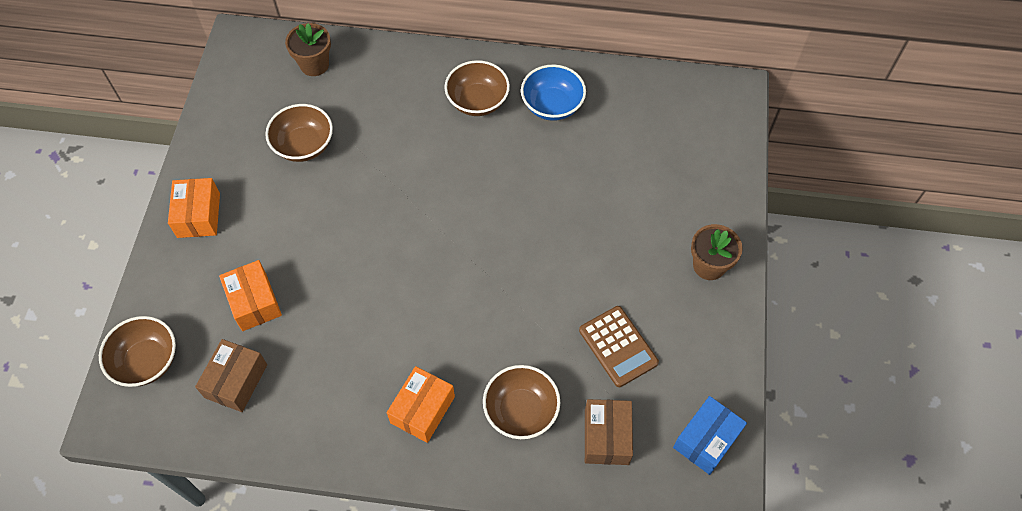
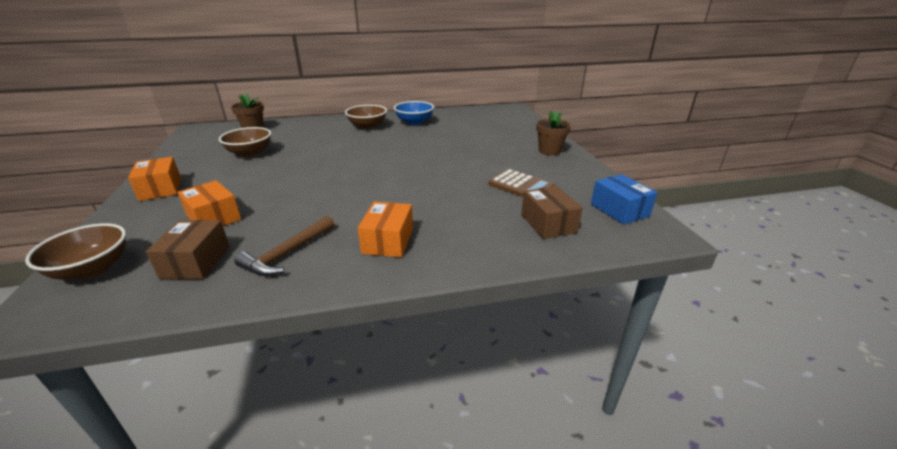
camera: 20 degrees left, 30 degrees down
brown bowl [483,365,560,439] -> none
blue box [673,396,747,475] -> blue box turned 45 degrees counterclockwise [591,174,657,225]
none -> brown hammer [234,216,334,276]

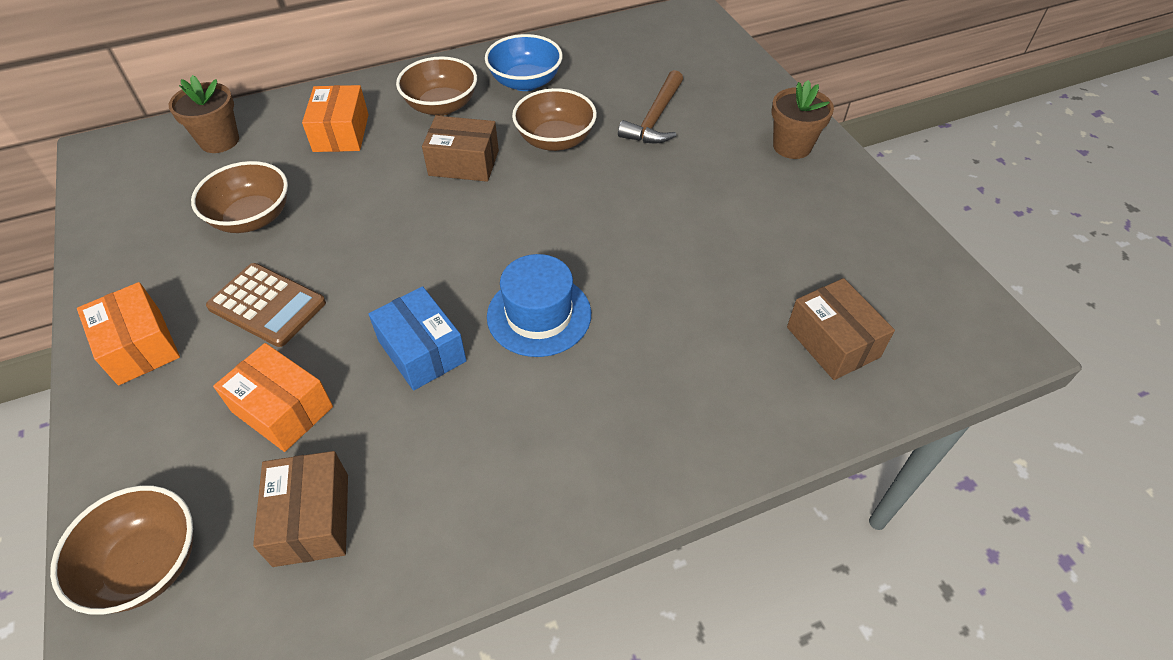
camera: 10 degrees left, 20 degrees up
brown hammer [234,216,334,276] -> brown hammer moved to [618,70,683,144]
orange box [358,202,413,257] -> orange box moved to [302,85,369,152]
brown calculator [489,169,555,197] -> brown calculator moved to [206,263,326,347]
blue box [591,174,657,225] -> blue box moved to [369,286,467,391]
none -> brown box [422,116,499,182]
none -> blue hat [487,254,591,357]
none -> brown bowl [512,88,597,151]

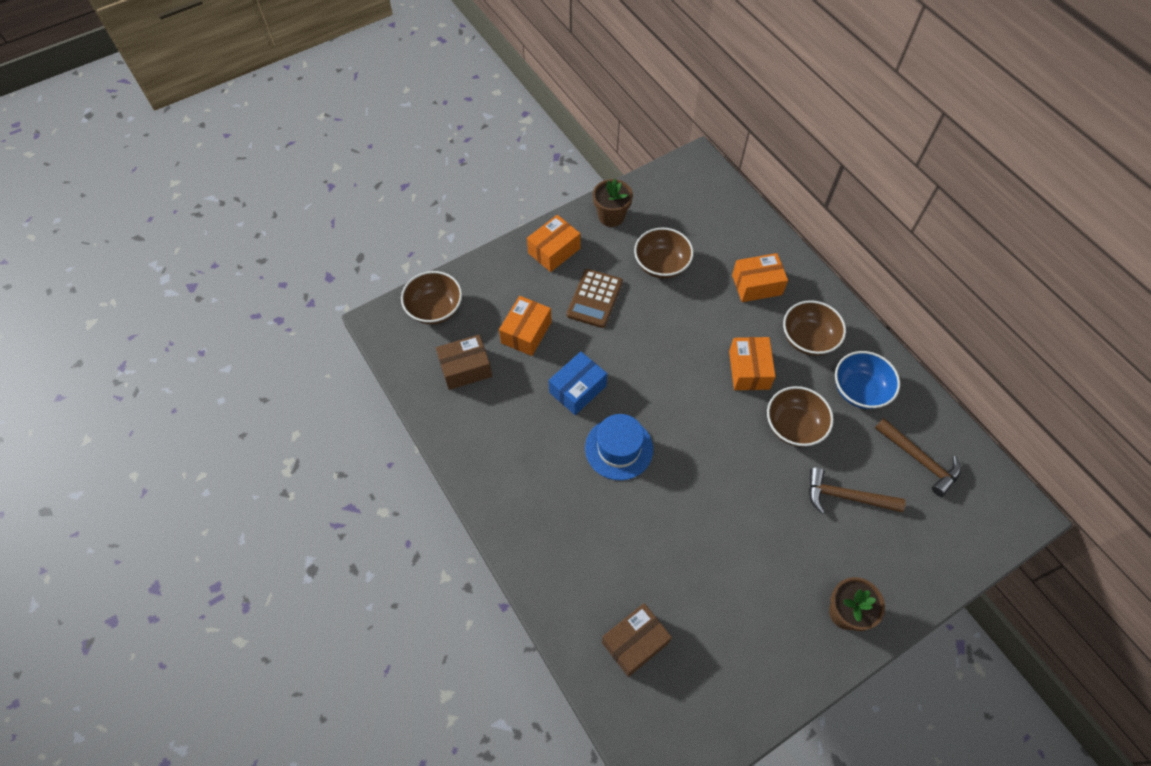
camera: 80 degrees right, 10 degrees up
brown flower pot [169,75,239,153] -> brown flower pot moved to [593,179,633,227]
brown box [422,116,499,182] -> orange box [729,337,776,390]
none -> brown hammer [875,418,961,497]

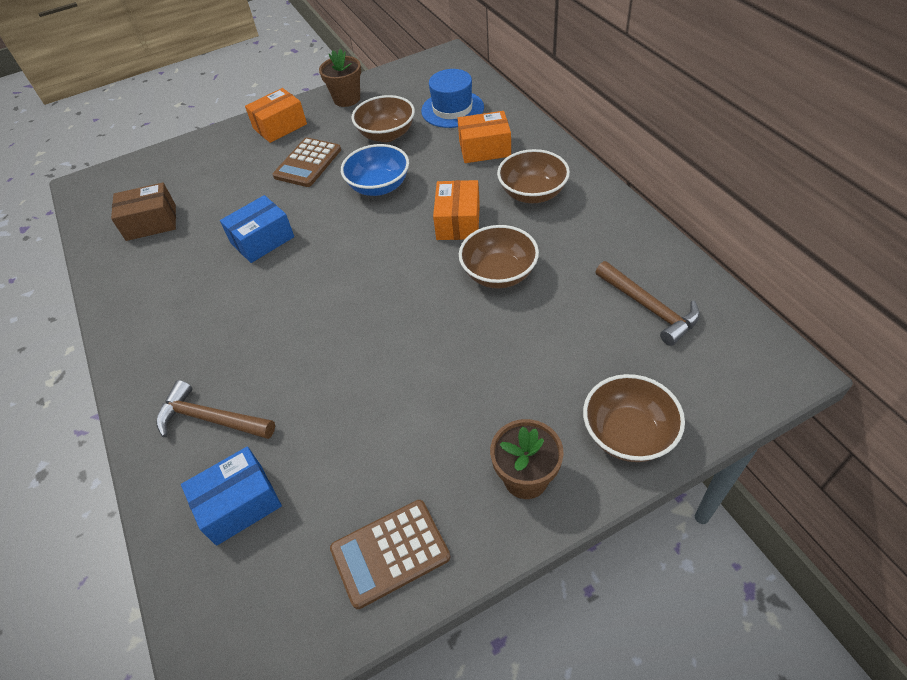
camera: 10 degrees right, 10 degrees down
brown bowl [401,271,462,324] -> brown bowl moved to [583,374,685,462]
orange box [499,296,552,356] -> none
blue hat [585,414,653,480] -> blue hat moved to [421,69,484,128]
brown box [602,603,672,677] -> blue box [181,446,282,546]
brown hammer [809,467,906,514] -> brown hammer moved to [156,380,275,439]
blue bowl [835,351,900,409] -> blue bowl moved to [341,144,409,196]
none -> brown calculator [330,500,450,609]

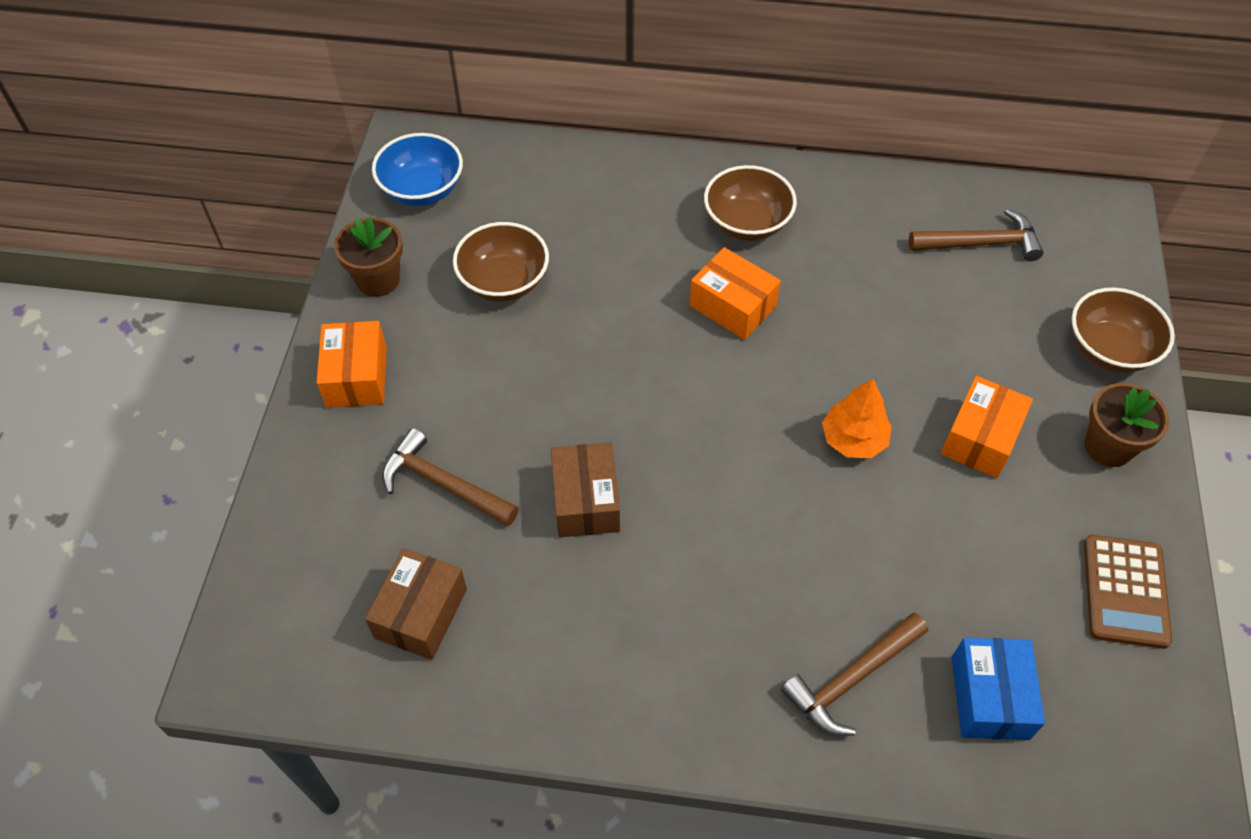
camera: 60 degrees left, 5 degrees up
blue box [220,195,294,263] -> brown box [551,442,620,537]
brown calculator [273,137,341,187] -> none
blue bowl [341,144,409,196] -> blue bowl moved to [372,133,463,206]
blue hat [421,69,484,128] -> none
orange box [457,111,511,163] -> orange box moved to [941,376,1033,478]
brown bowl [459,225,539,288] -> none
none -> brown hammer [382,428,519,526]
none -> orange tree [822,379,892,458]

